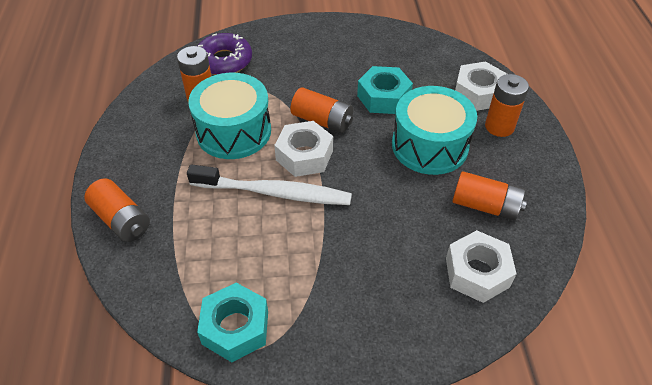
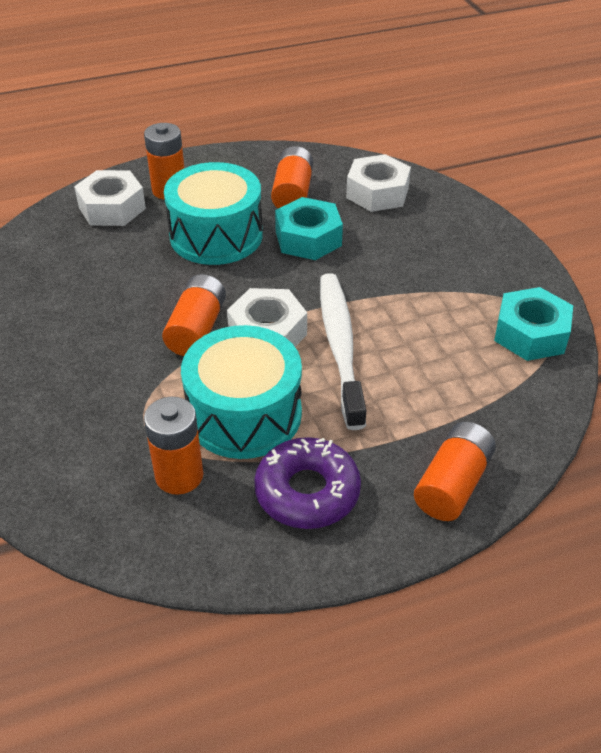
camera: 105 degrees left, 5 degrees down
purple donut [197,33,252,75] -> purple donut moved to [254,437,361,529]
turquoise nut [357,66,413,114] -> turquoise nut moved to [275,197,343,260]

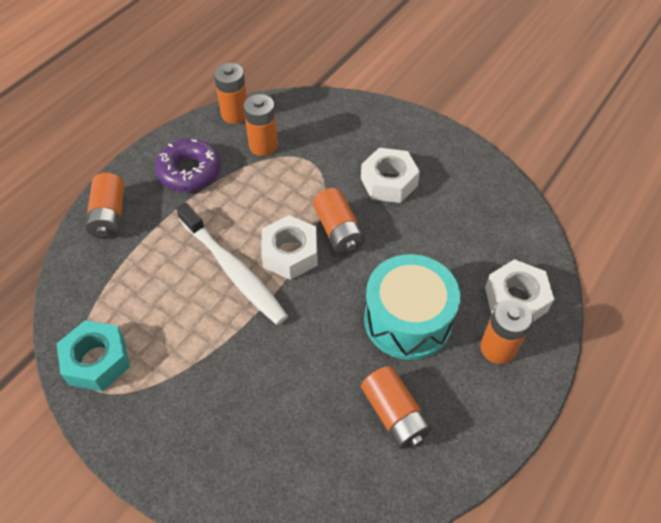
camera: 145 degrees right, 10 degrees up
turquoise drum [181,325,302,459] -> none
turquoise nut [275,197,343,260] -> none
white nut [346,154,411,212] -> white nut moved to [361,148,420,203]
none -> orange battery [214,63,247,124]

